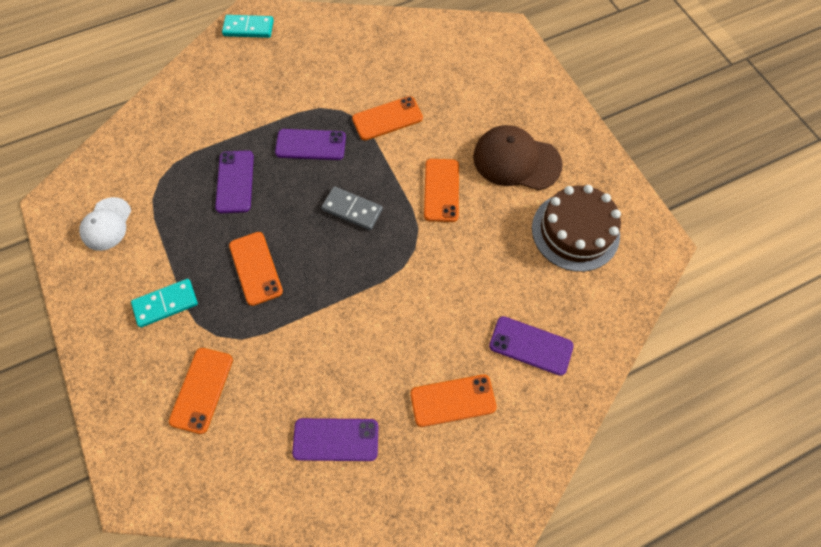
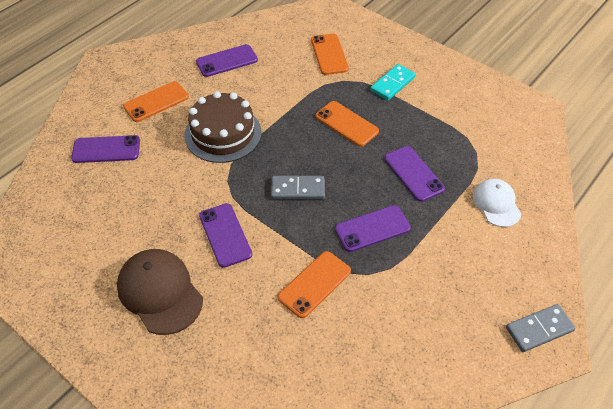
camera: 155 degrees right, 15 degrees down
white cap [79,197,131,251] -> white cap moved to [473,179,521,227]
turquoise domino [222,15,274,38] -> grey domino [506,304,576,352]
orange phone [424,159,459,222] -> purple phone [199,203,252,268]
brown cap [473,125,563,190] -> brown cap turned 120 degrees counterclockwise [117,249,203,335]
brown cake [532,185,621,272] -> brown cake moved to [184,91,262,163]

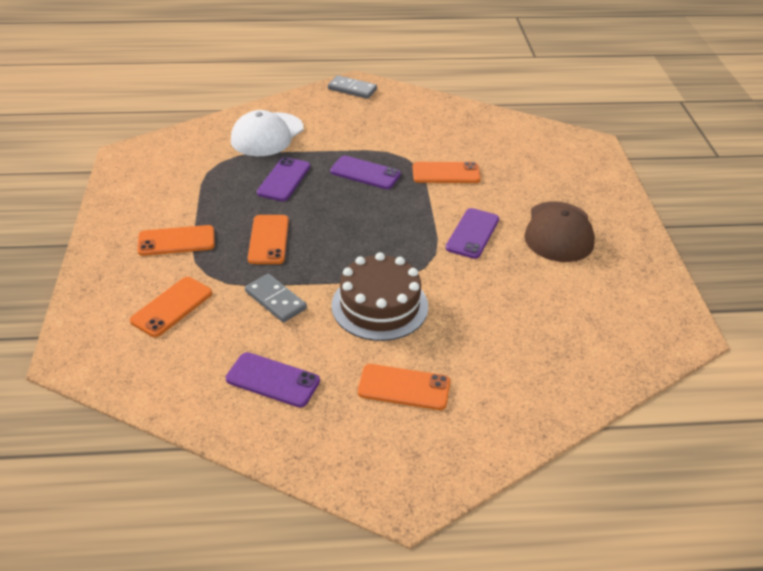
camera: 135 degrees left, 10 degrees down
purple phone [71,135,140,163] -> none
grey domino [271,176,325,199] -> grey domino moved to [245,274,307,323]
turquoise domino [370,64,416,100] -> orange phone [137,225,215,256]
white cap [473,179,521,227] -> white cap [231,110,304,156], size x1.57

